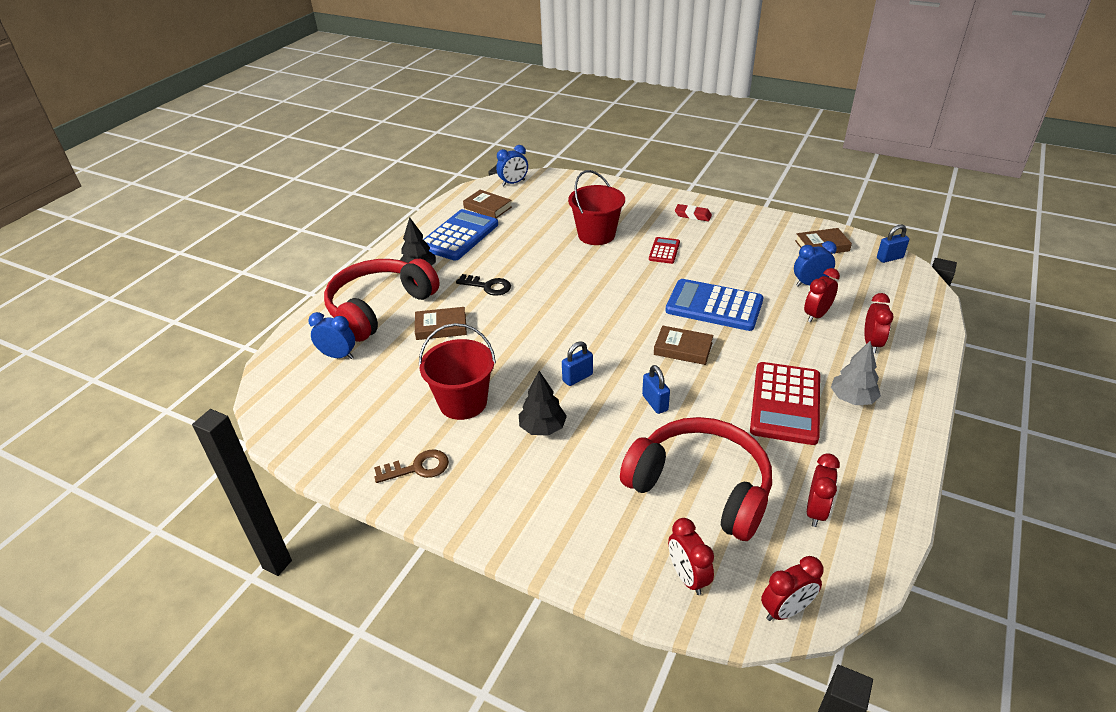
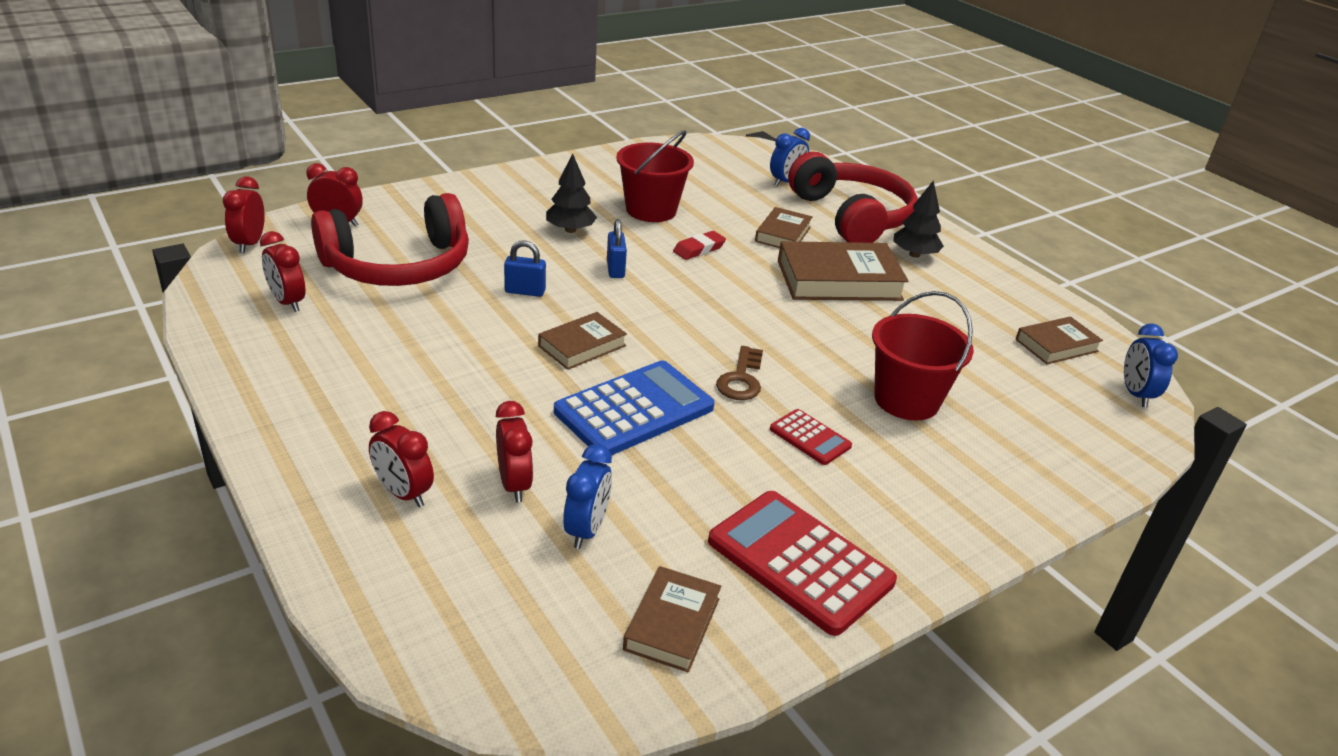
camera: 115 degrees right, 5 degrees down
brown key [374,450,449,483] -> brown key moved to [716,346,763,400]
blue calculator [423,209,498,261] -> none
black key [456,274,511,296] -> brown book [778,241,909,301]
red eraser [675,204,712,221] -> red eraser moved to [673,231,726,260]
red calculator [750,362,820,445] -> red calculator moved to [708,491,897,636]
grey tree [831,341,881,405] -> none
blue padlock [877,225,909,263] -> none

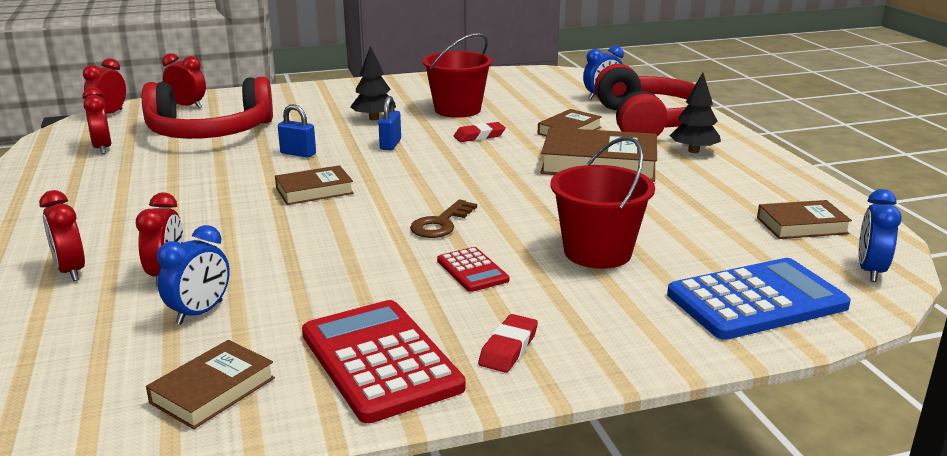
camera: 20 degrees right, 10 degrees down
blue calculator [554,360,714,456] -> blue calculator moved to [667,258,851,340]
none -> red eraser [478,314,538,373]

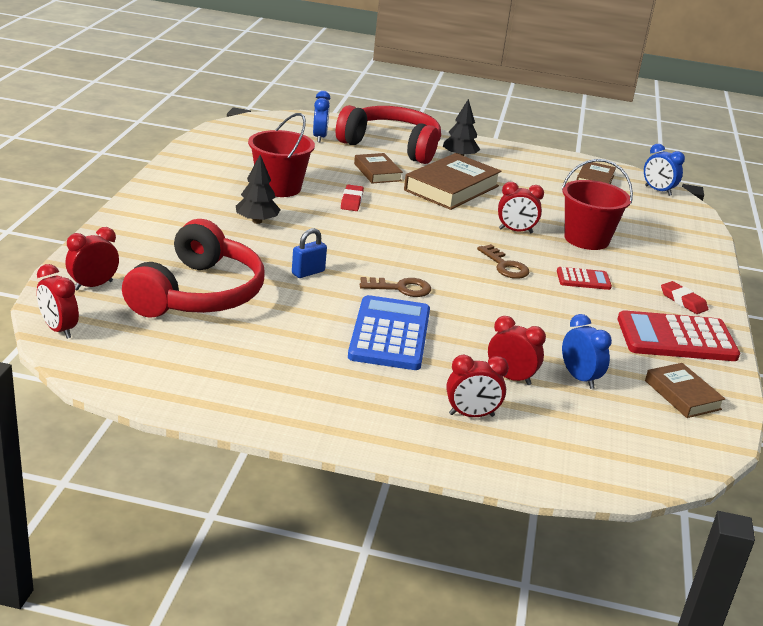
camera: 65 degrees left, 5 degrees up
red clock [83,87,111,154] -> red clock moved to [498,182,544,233]
brown book [275,165,354,205] -> brown key [360,277,431,297]
blue padlock [378,96,401,150] -> none
blue calculator [667,258,851,340] -> blue calculator moved to [348,295,430,370]

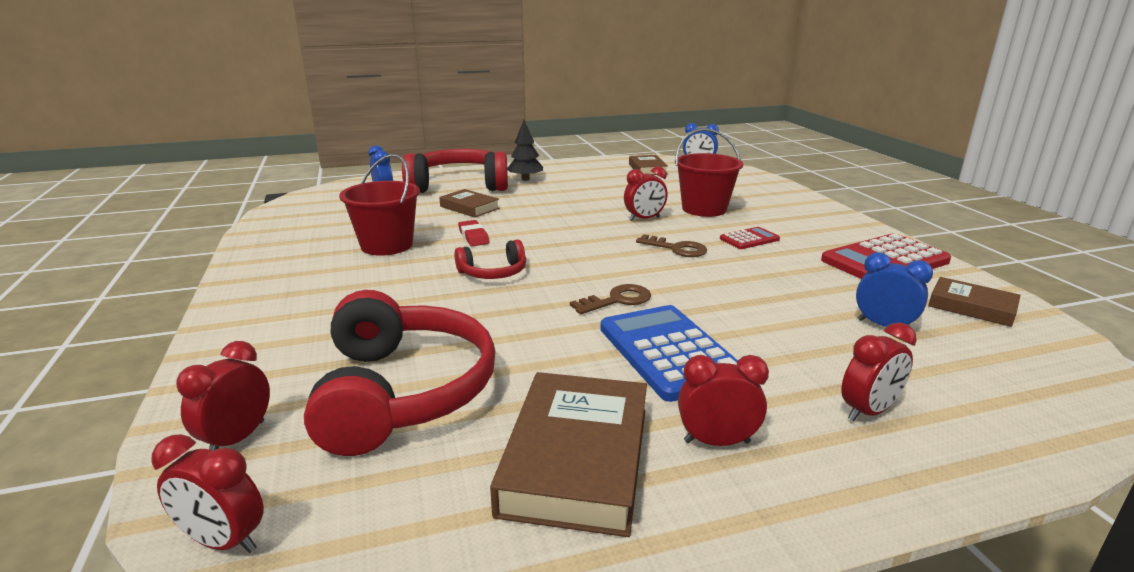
camera: 25 degrees left, 5 degrees down
black tree [236,155,281,224] -> none
blue padlock [292,228,327,278] -> none
brown book [404,153,501,210] -> brown book moved to [490,372,647,537]
red clock [488,316,546,385] -> red clock moved to [678,355,769,446]
red eraser [661,281,708,314] -> none
none -> red headphones [454,239,526,279]

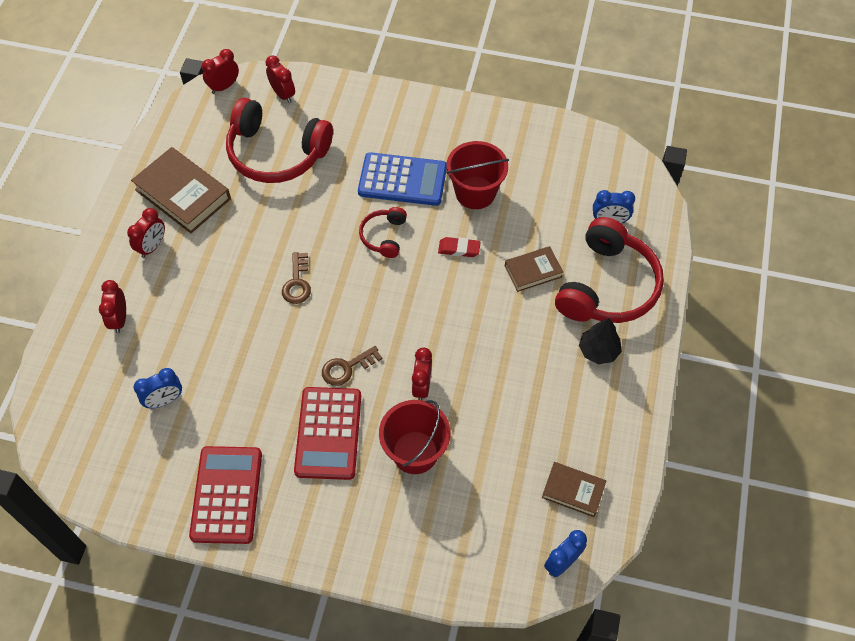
camera: 120 degrees right, 35 degrees up
blue calculator [600,305,738,402] -> blue calculator moved to [358,152,447,206]
red calculator [720,227,780,249] -> red calculator [294,387,361,480], size x1.97
brown book [928,277,1021,327] -> none

